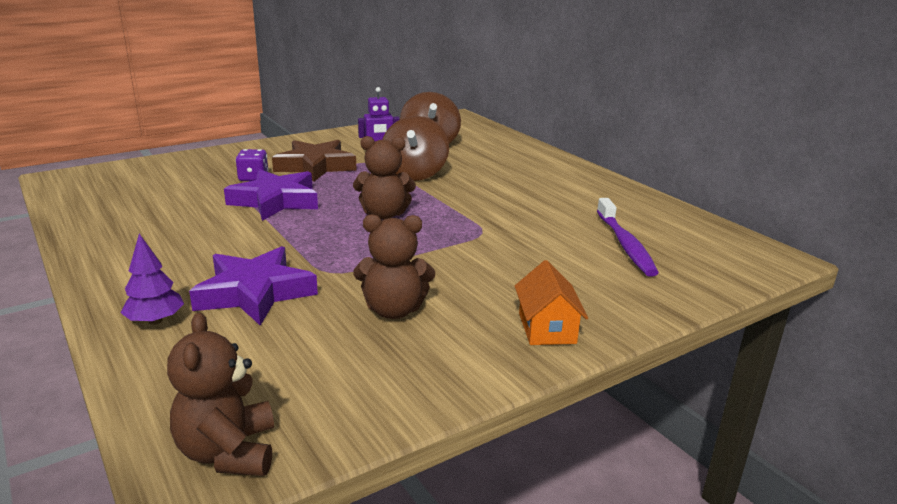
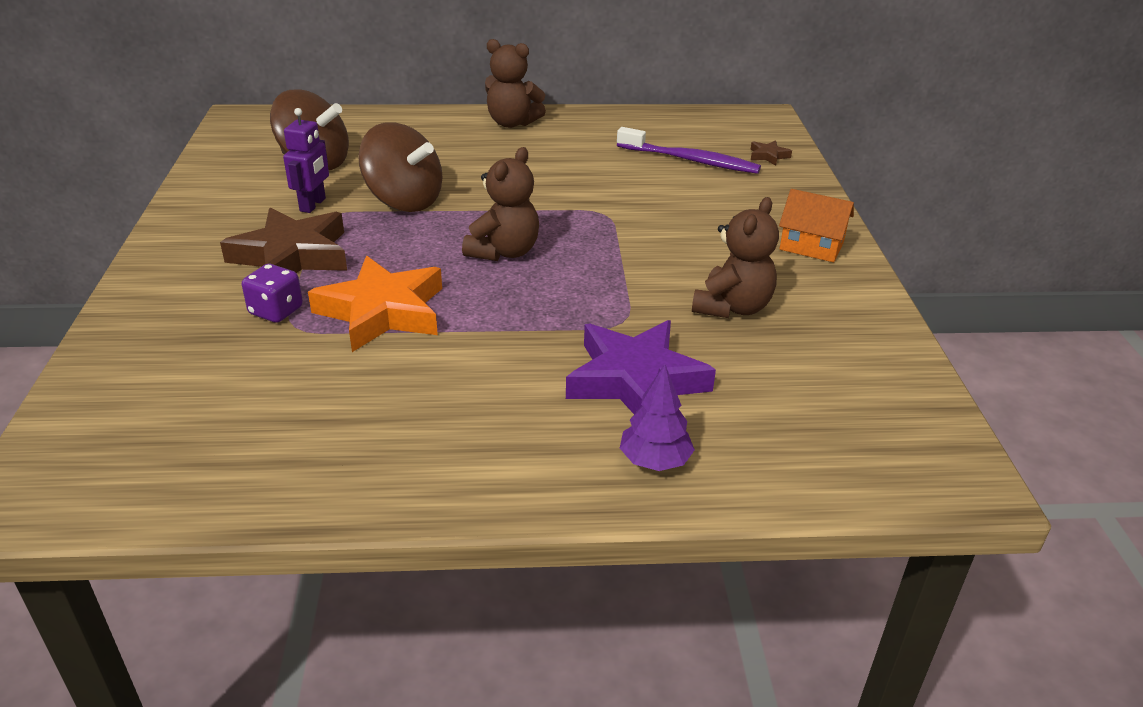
camera: 60 degrees left, 10 degrees up
brown teddy bear [167,312,274,476] -> brown teddy bear moved to [485,39,546,128]
purple star [224,169,318,221] -> orange star [308,256,442,352]
none -> brown star [751,140,792,166]

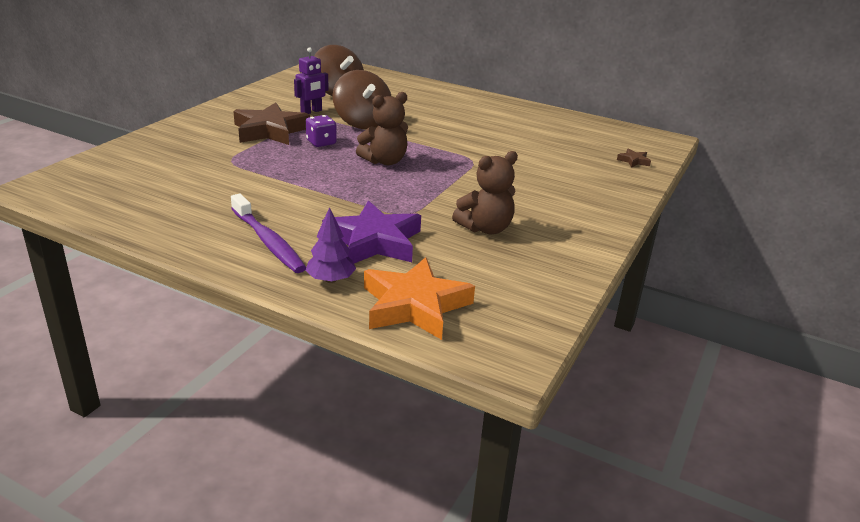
camera: 30 degrees right, 5 degrees down
purple dice [242,264,303,323] -> purple dice moved to [306,115,337,147]
orange star [308,256,442,352] -> orange star moved to [364,257,475,340]
brown teddy bear [485,39,546,128] -> none
purple toothbrush [617,127,761,174] -> purple toothbrush moved to [231,194,306,273]
orange house [779,189,854,262] -> none

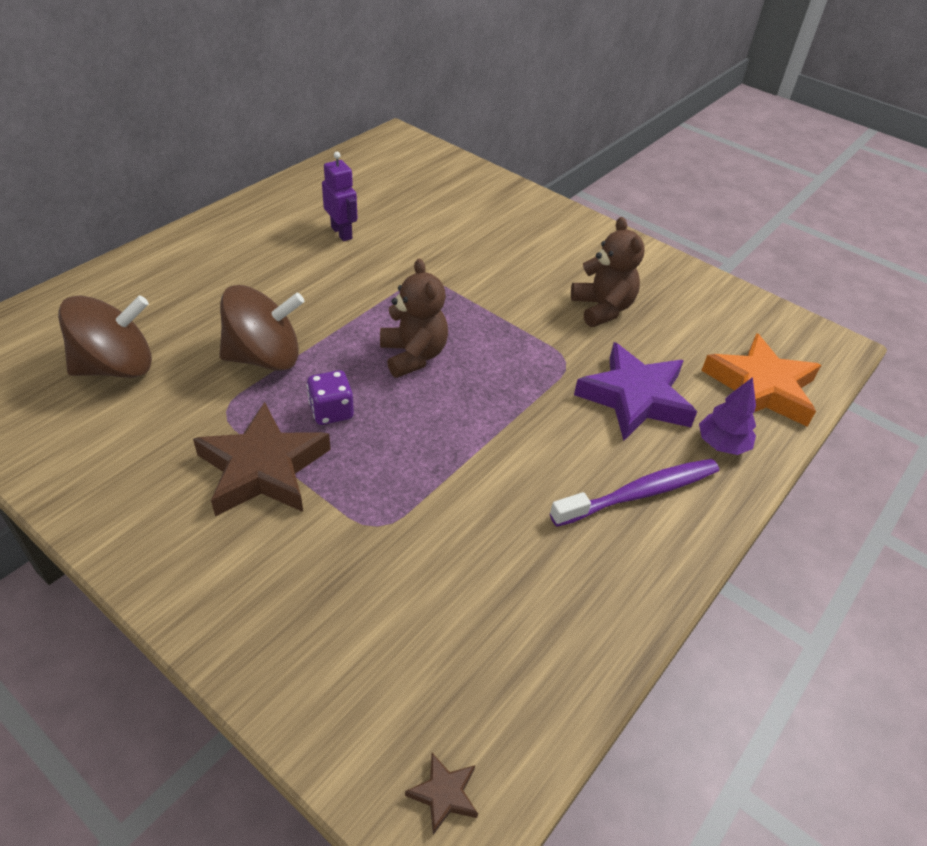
camera: 80 degrees left, 15 degrees up
purple robot [294,47,329,114] -> purple robot moved to [322,152,357,241]
brown star [617,149,651,168] -> brown star moved to [405,753,478,835]

